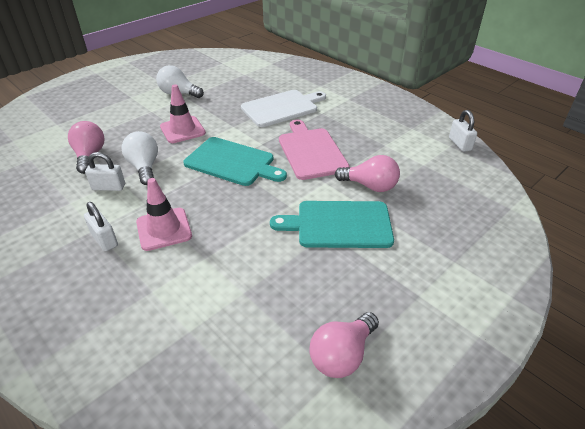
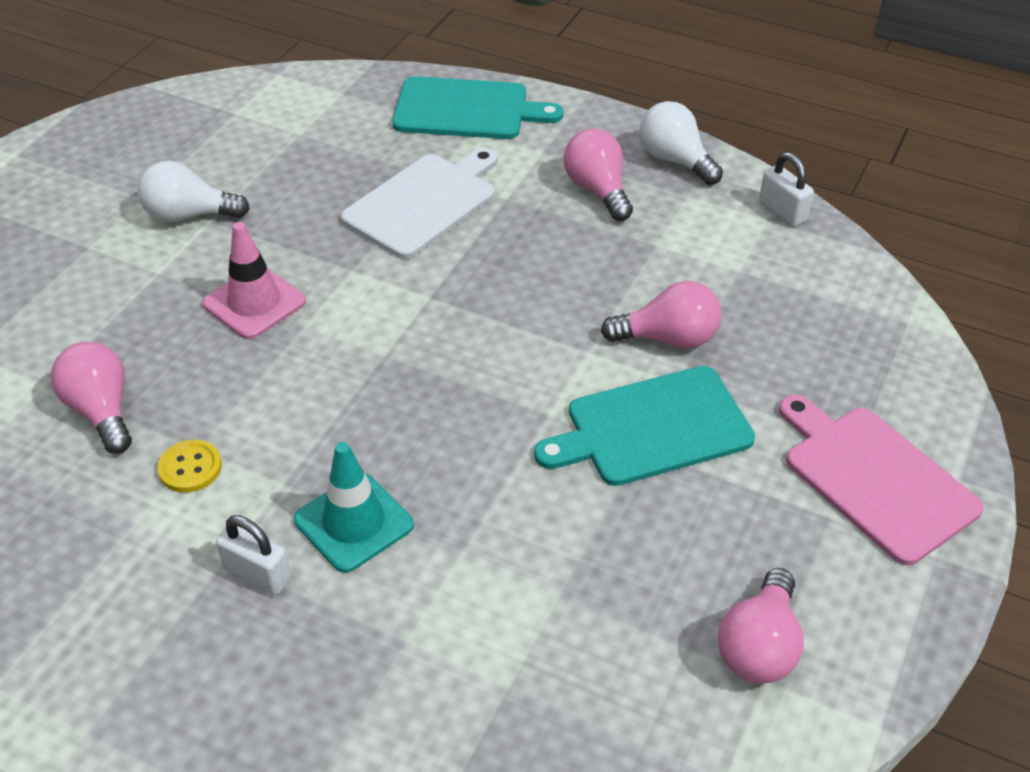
camera: 20 degrees left, 5 degrees up
white padlock [85,152,125,191] -> yellow button [157,440,222,493]
white light bulb [121,131,158,185] -> white light bulb moved to [639,101,723,185]
pink traffic cone [136,178,192,251] -> turquoise traffic cone [294,442,414,573]
turquoise cutting board [183,137,287,186] -> turquoise cutting board moved to [392,76,563,139]
pink cutting board [279,119,350,180] -> pink cutting board moved to [779,395,984,565]
none -> pink light bulb [564,129,633,221]

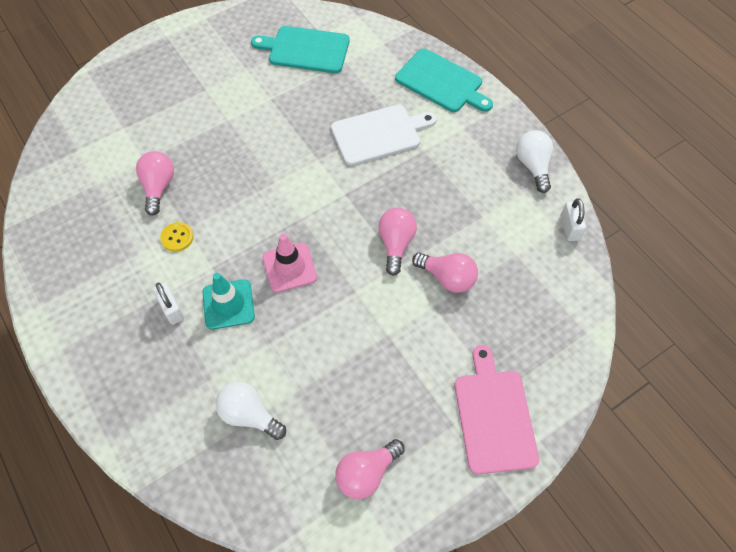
camera: 30 degrees right, 15 degrees up
white light bulb [137,161,250,222] -> white light bulb moved to [216,382,286,440]
pink traffic cone [202,222,306,339] -> pink traffic cone moved to [263,234,317,293]
turquoise cutting board [534,366,755,486] -> turquoise cutting board moved to [251,26,350,73]
pink light bulb [564,129,633,221] -> pink light bulb moved to [378,207,417,276]

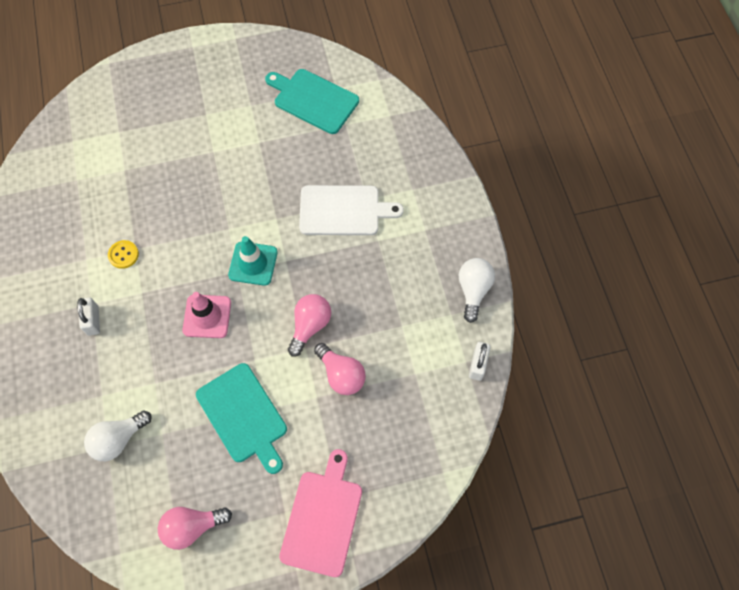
camera: 20 degrees right, 5 degrees up
pink light bulb [136,151,174,216] -> none
turquoise traffic cone [202,273,255,330] -> turquoise traffic cone moved to [228,236,278,286]
white light bulb [216,382,286,440] -> white light bulb turned 90 degrees counterclockwise [84,410,152,461]
turquoise cutting board [395,49,493,112] -> turquoise cutting board moved to [196,363,287,474]

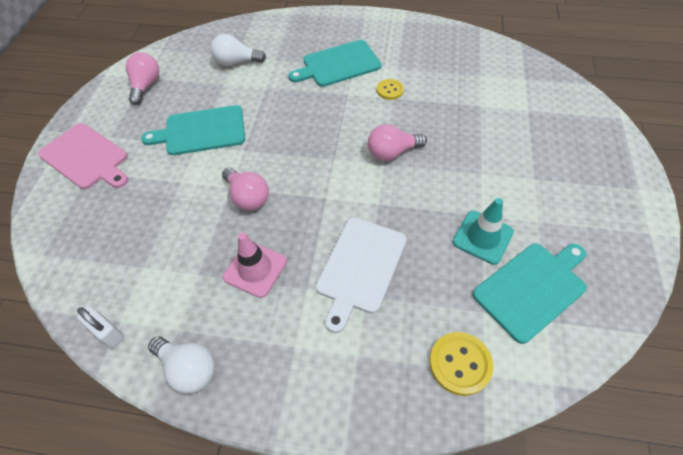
camera: 115 degrees right, 10 degrees down
white padlock [77,297,100,336] -> turquoise cutting board [288,40,382,87]
white light bulb [84,410,152,461] -> white light bulb turned 75 degrees counterclockwise [211,34,266,66]
pink traffic cone [183,292,231,338] -> pink traffic cone moved to [223,233,287,298]
turquoise traffic cone [228,236,278,286] -> turquoise traffic cone moved to [453,198,514,265]
pink light bulb [314,343,366,395] -> pink light bulb moved to [368,124,427,161]
none -> yellow button [429,332,493,396]

